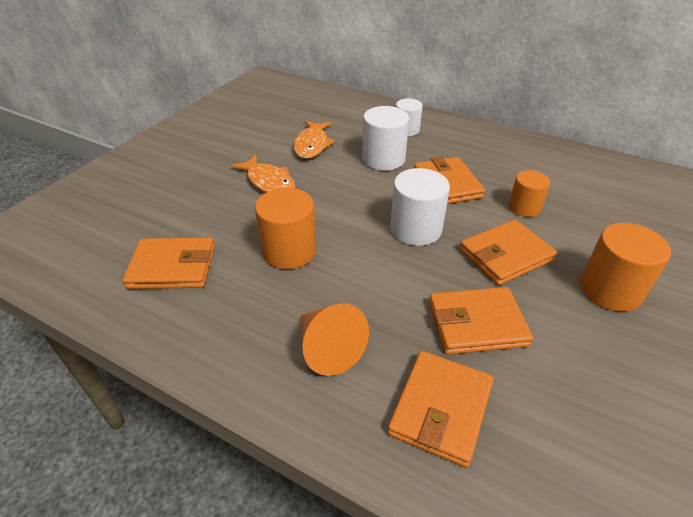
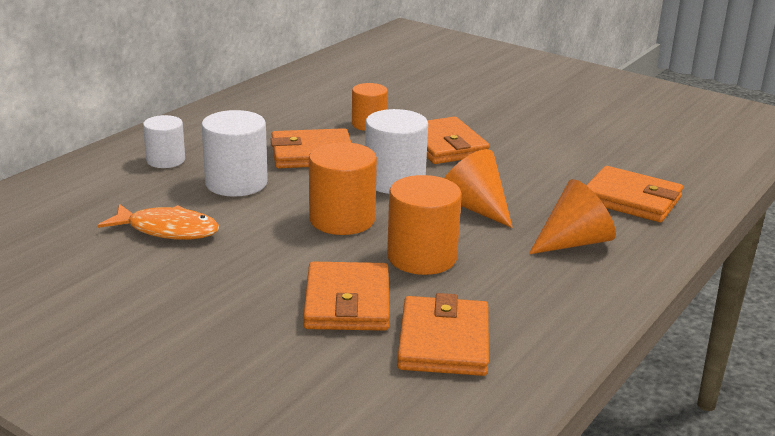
camera: 85 degrees left, 15 degrees down
orange fish [231,155,295,192] -> none
orange wallet [429,287,533,355] -> orange wallet moved to [303,262,390,331]
orange cylinder [580,223,671,312] -> orange cylinder moved to [309,142,377,235]
none -> orange cone [445,149,513,228]

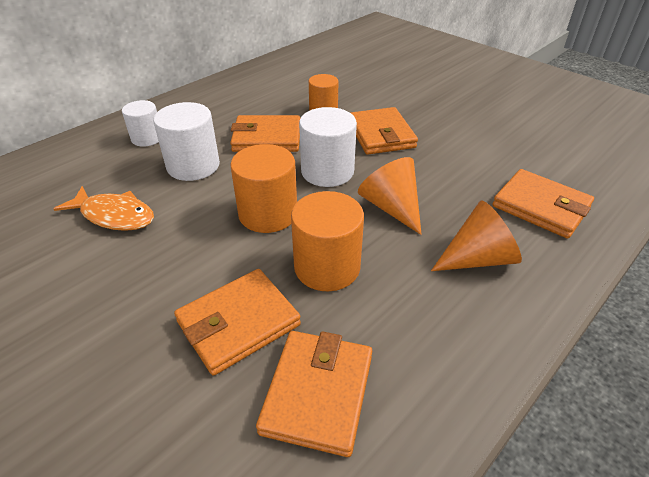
camera: 10 degrees right, 15 degrees up
orange wallet [303,262,390,331] -> orange wallet turned 45 degrees clockwise [174,269,301,375]

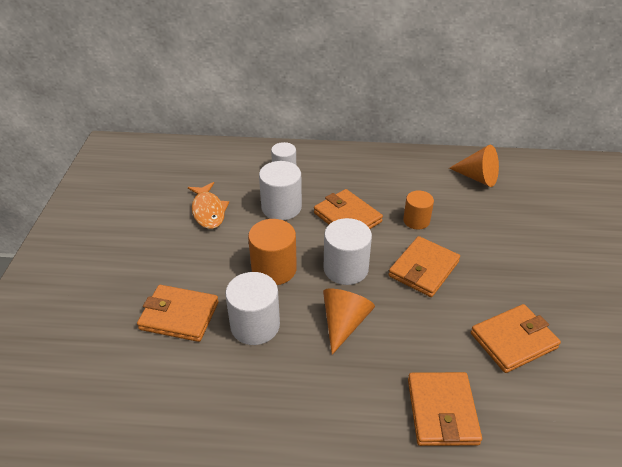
camera: 50 degrees right, 0 degrees up
orange wallet [256,331,372,457] -> orange wallet moved to [471,304,561,373]
orange cylinder [291,191,364,291] -> white cylinder [225,272,280,345]
orange cone [431,200,522,271] -> orange cone moved to [449,145,499,187]

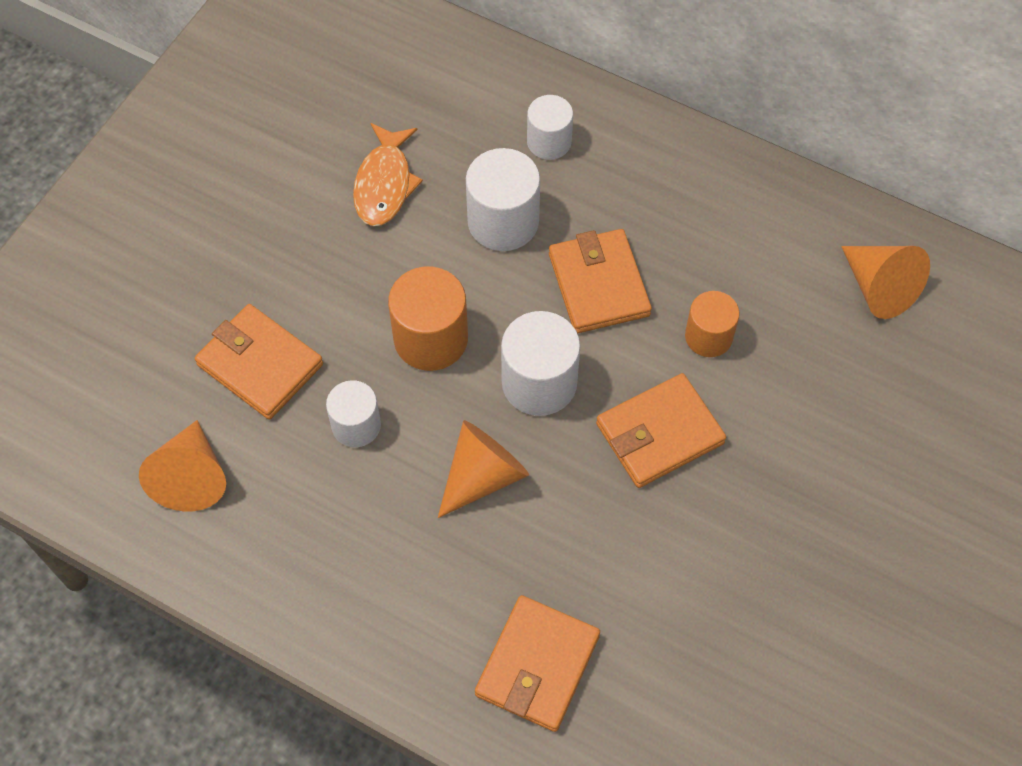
camera: 25 degrees right, 20 degrees up
white cylinder [225,272,280,345] -> white cylinder [326,380,381,447], size x0.64
orange wallet [471,304,561,373] -> none
none -> orange cone [139,420,226,511]

